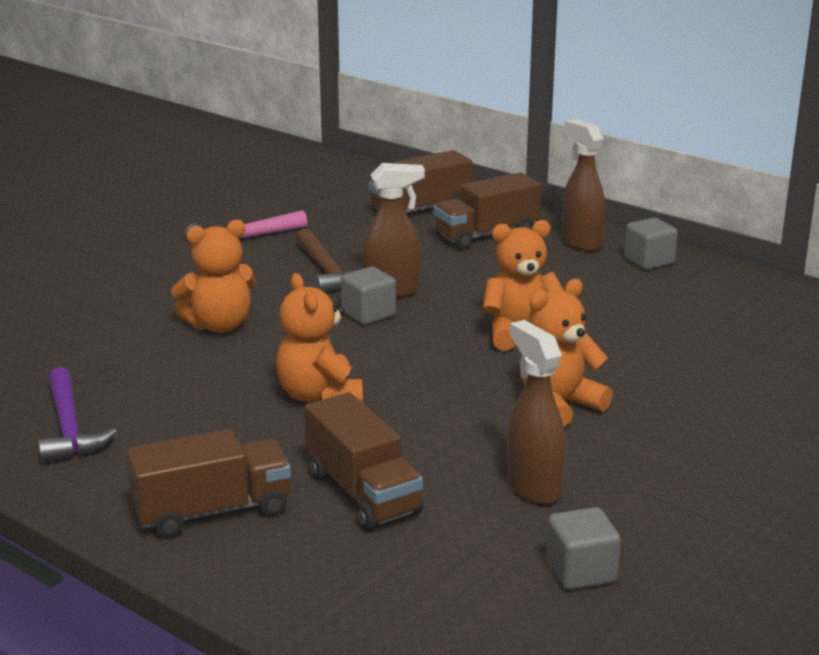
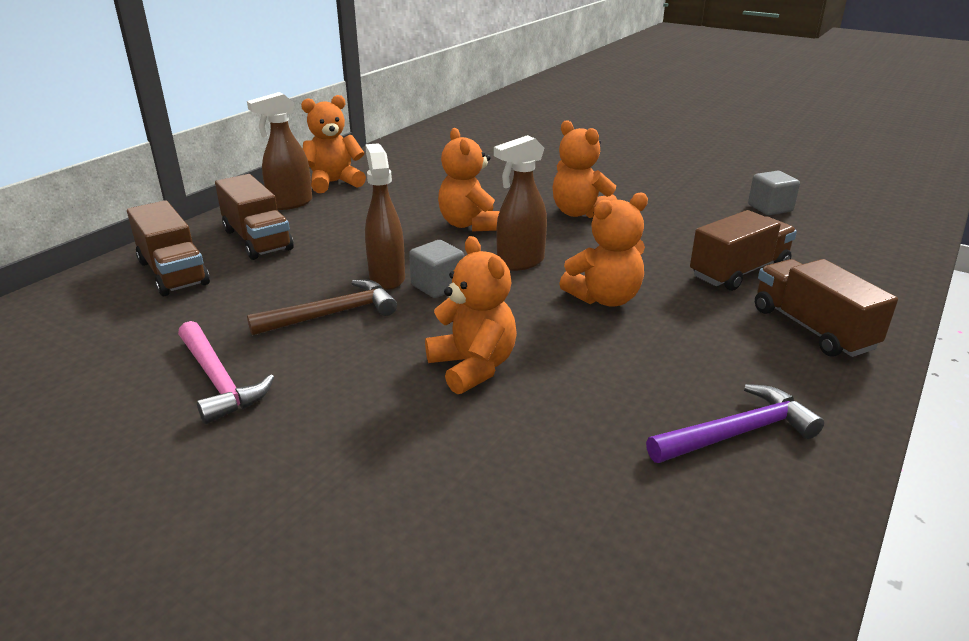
camera: 95 degrees left, 5 degrees up
brown spray bottle [507,320,566,505] -> brown spray bottle moved to [494,135,547,271]
grey cube [624,218,678,270] -> orange teddy bear [301,95,366,193]

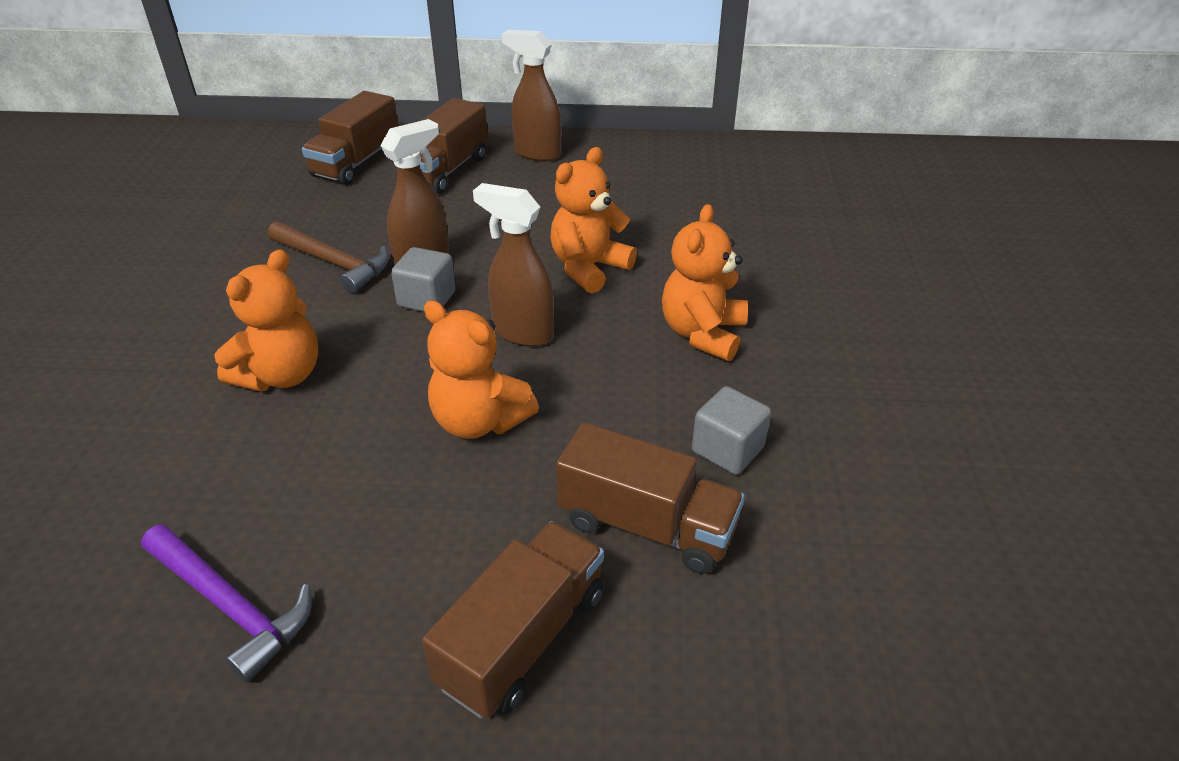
camera: 60 degrees right, 10 degrees up
pink hammer [178,321,274,424] -> none
orange teddy bear [301,95,366,193] -> none
grey cube [748,171,800,215] -> grey cube moved to [692,386,771,475]

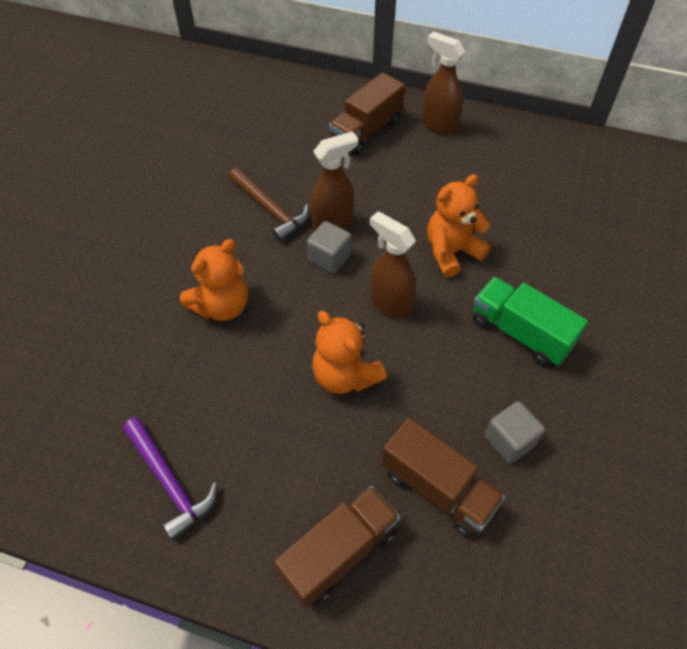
camera: 15 degrees right, 15 degrees up
brown truck [302,91,398,185] -> none
orange teddy bear [662,204,748,361] -> green truck [473,277,588,366]

